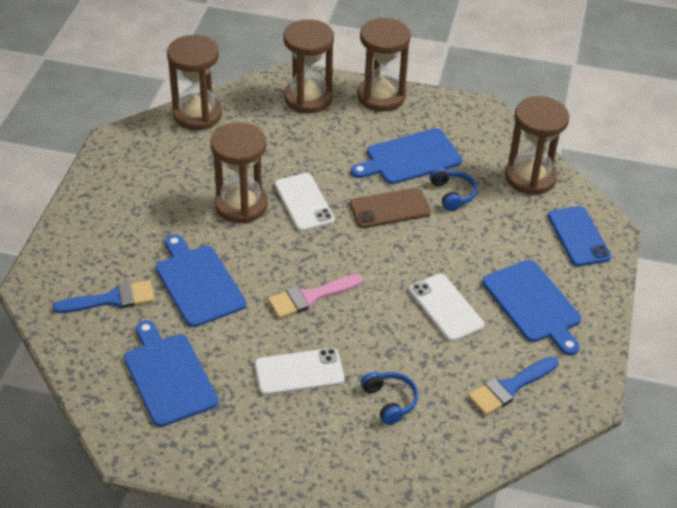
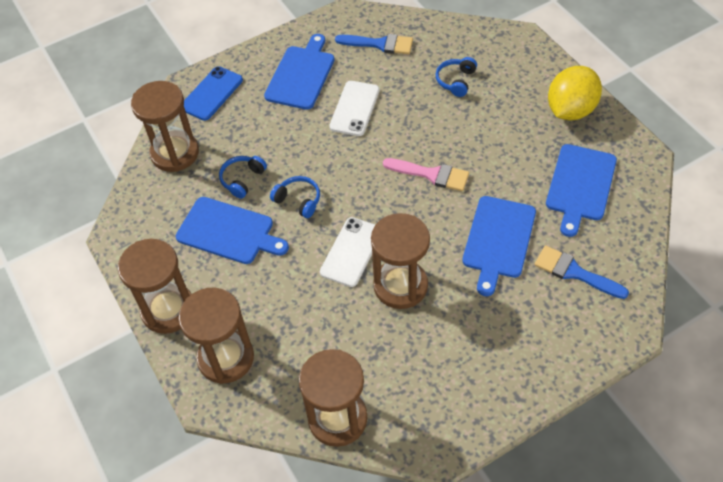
camera: 130 degrees left, 10 degrees up
white phone [255,348,344,395] -> none
brown phone [350,188,431,228] -> blue headphones [270,176,320,218]
none -> yellow lemon [548,66,602,121]

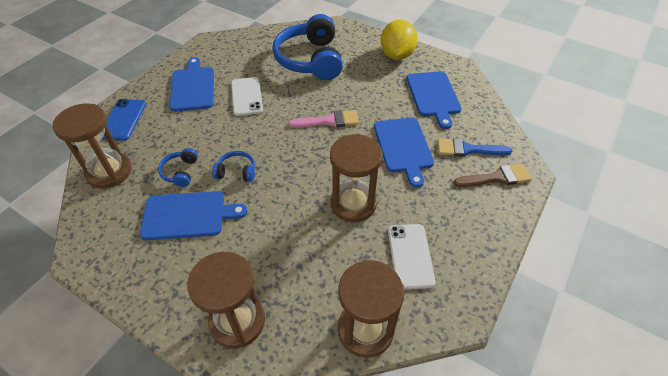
camera: 30 degrees left, 5 degrees down
brown hourglass [118,239,192,334] -> none
white phone [320,217,375,287] -> white phone moved to [388,224,436,289]
blue brush [335,34,413,54] -> none
blue headphones [435,57,477,97] -> blue headphones [272,14,343,80], size x2.32
none -> brown brush [454,164,532,187]

